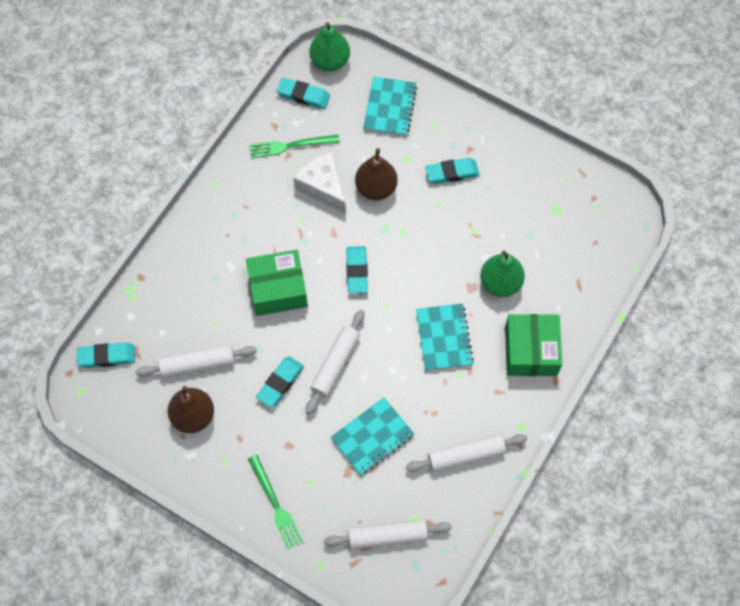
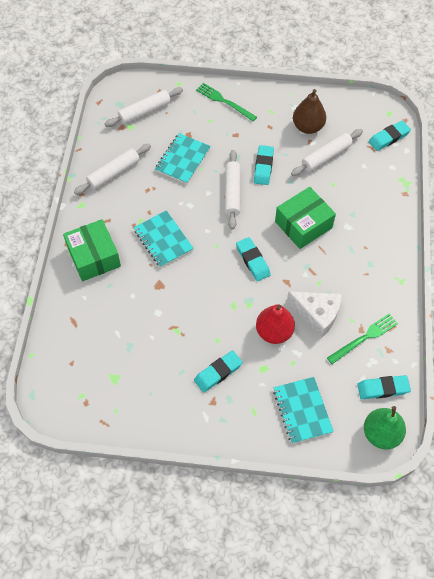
camera: 155 degrees right, 5 degrees down
brown pear [355,148,398,200] -> red pear [256,304,295,344]
green pear [480,251,525,297] -> none

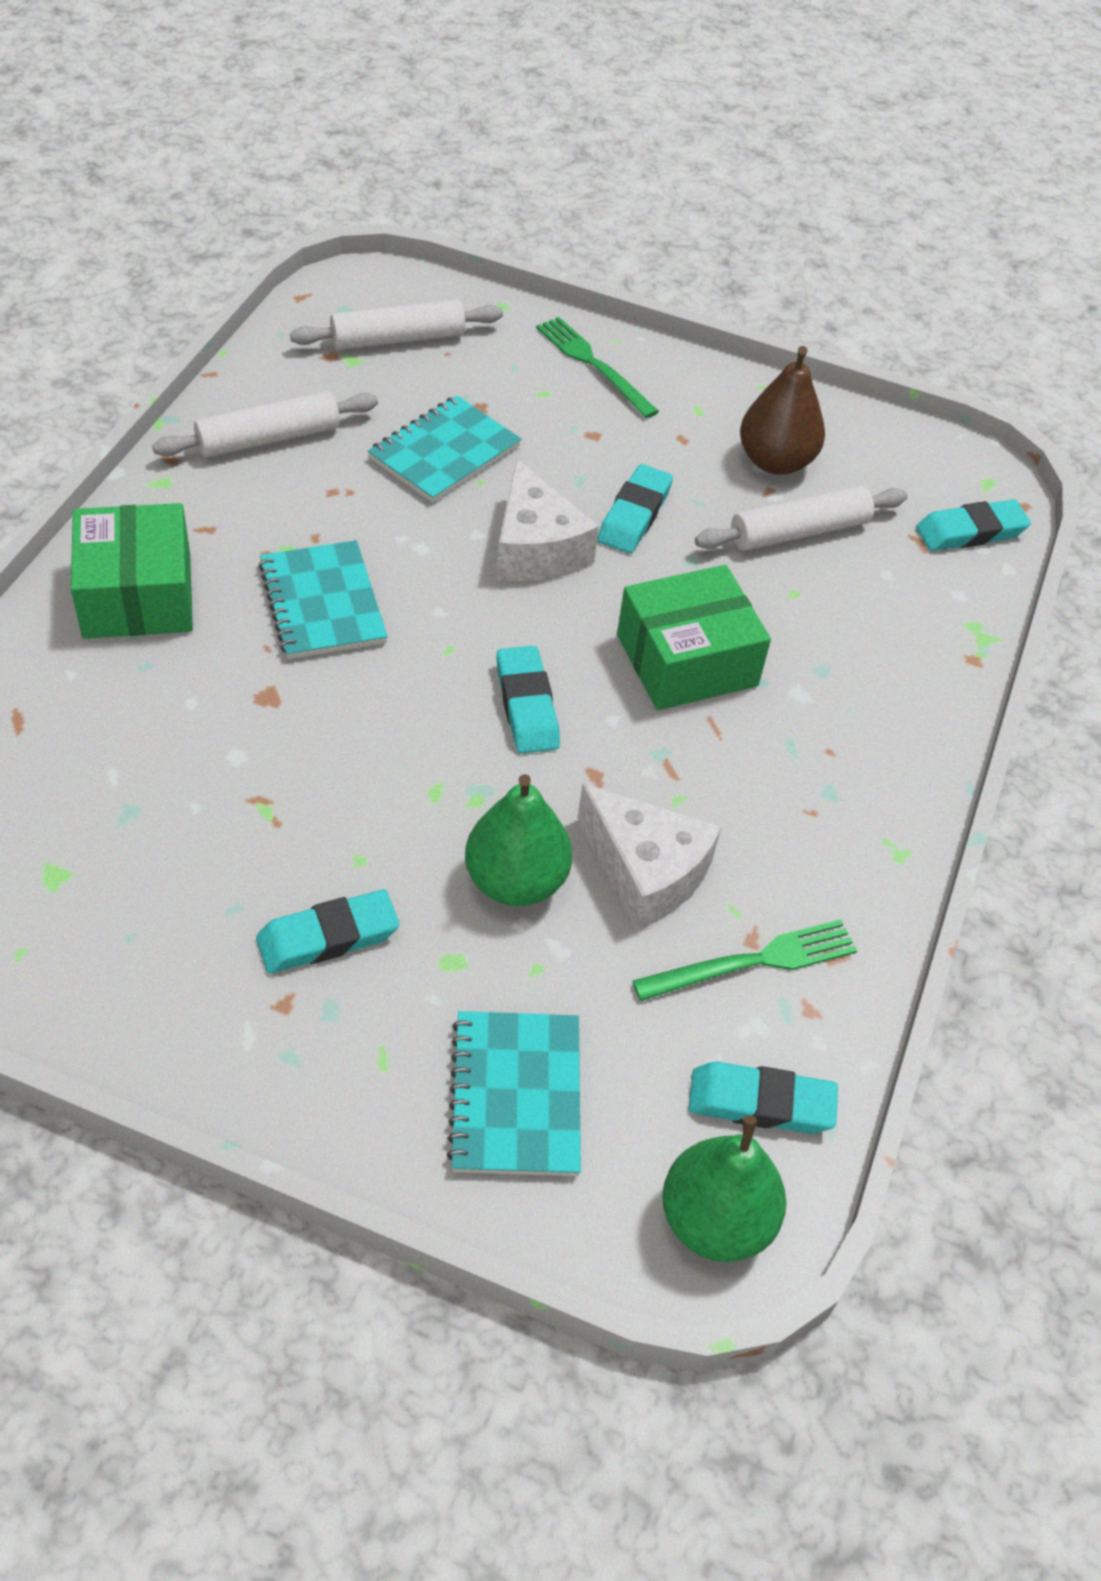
camera: 10 degrees right, 10 degrees down
white rolling pin [225,150,241,229] -> white cheese [496,459,599,581]
red pear [256,304,295,344] -> green pear [465,774,572,906]

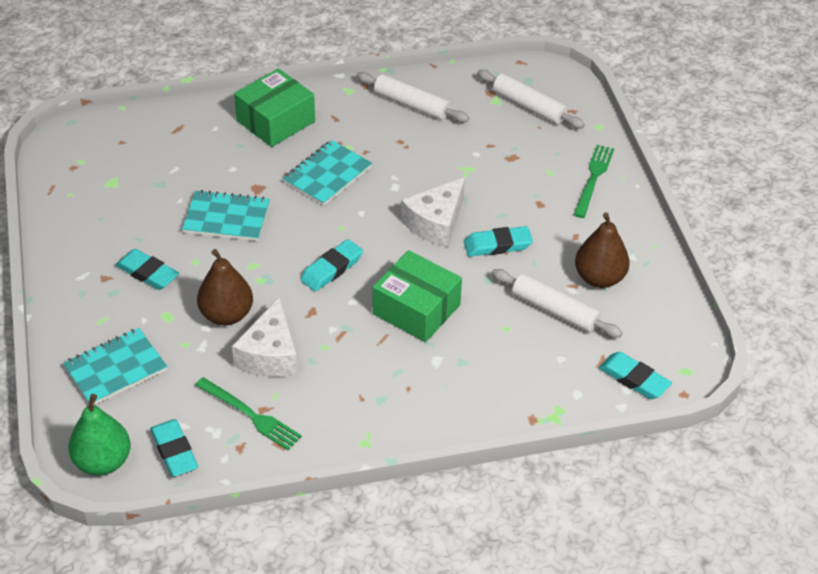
camera: 60 degrees right, 5 degrees down
turquoise notebook [368,396,521,503] -> turquoise notebook moved to [182,190,270,241]
green pear [465,774,572,906] -> brown pear [197,249,253,325]

